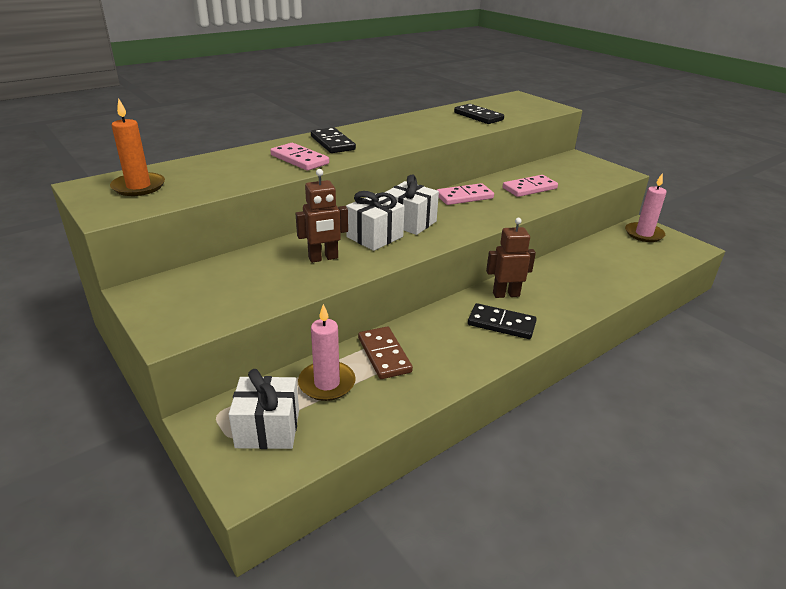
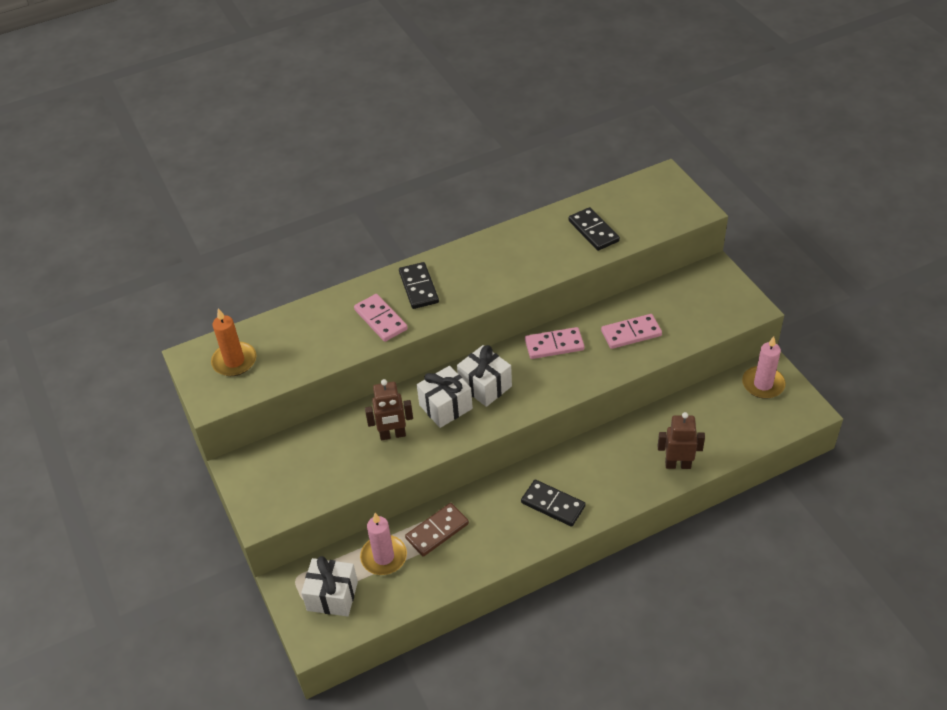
camera: 15 degrees right, 15 degrees up
brown domino [358,327,413,379] -> brown domino turned 60 degrees clockwise [405,503,469,557]
brown robot [486,218,536,298] -> brown robot moved to [658,412,705,469]

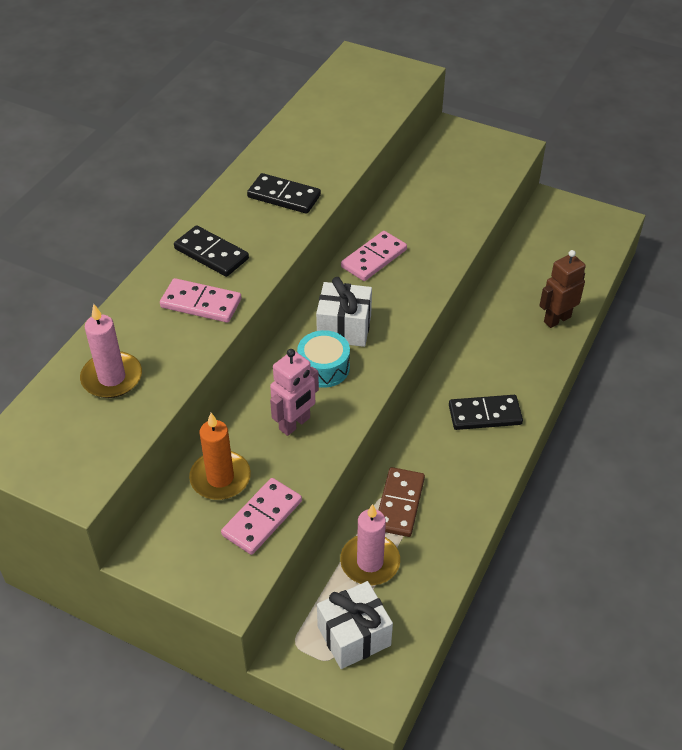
camera: 40 degrees left, 0 degrees up
orange candle [211,308,256,376] -> orange candle moved to [189,413,251,500]
brown robot [365,379,413,440] -> pink robot [270,349,319,436]
white gift [417,366,473,428] -> turquoise drum [297,330,350,388]
black domino [568,207,620,251] -> black domino moved to [247,173,321,214]
pink domino [601,314,662,349] -> pink domino moved to [221,478,302,555]
pink candle [742,336,786,399] -> pink candle moved to [80,304,142,398]

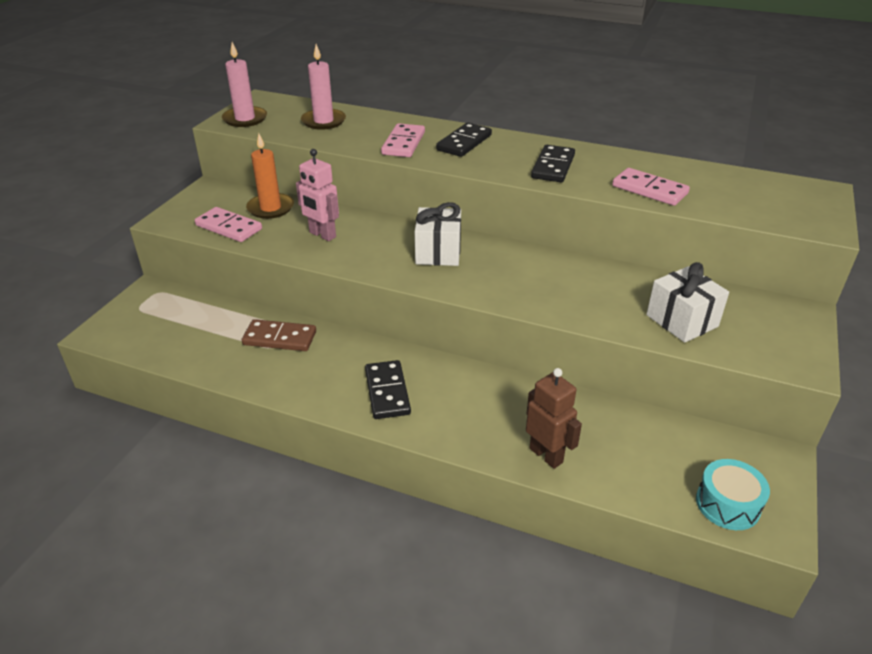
camera: 85 degrees right, 10 degrees down
turquoise drum [297,330,350,388] -> turquoise drum moved to [696,459,770,530]
white gift [317,581,393,669] -> white gift moved to [646,262,729,343]
pink candle [340,504,400,585] -> pink candle moved to [222,42,267,127]
pink domino [341,231,407,281] -> pink domino moved to [612,168,690,206]

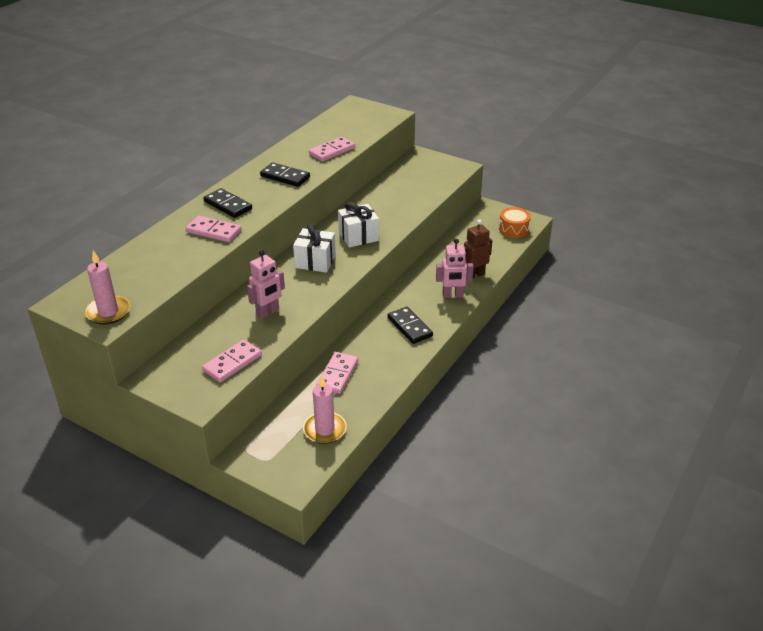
camera: 80 degrees left, 0 degrees up
brown domino [242,319,316,351] -> pink domino [316,352,358,394]
orange candle [246,133,294,219] -> none
pink candle [301,44,346,130] -> pink candle moved to [303,376,347,444]
black domino [365,360,411,419] -> black domino turned 60 degrees clockwise [388,307,433,344]
white gift [646,262,729,343] -> white gift moved to [338,202,379,248]
turquoise drum [696,459,770,530] -> orange drum [499,207,531,237]
none -> pink robot [436,239,474,298]

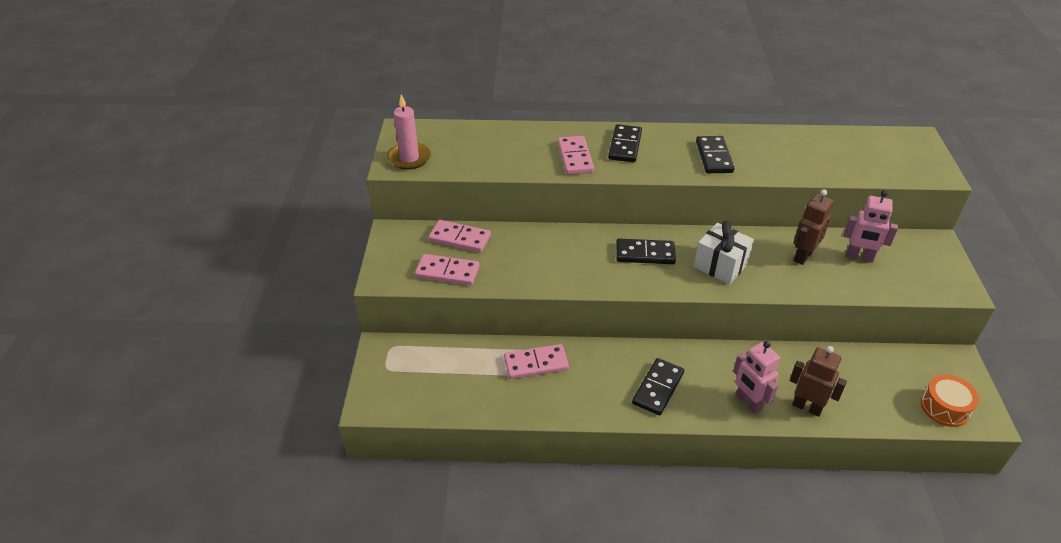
camera: 60 degrees right, 5 degrees up
pink robot [247,250,285,319] -> pink robot moved to [844,190,898,263]
white gift [293,224,336,273] -> black domino [616,239,676,264]
pink candle [303,376,347,444] -> none
pink domino [309,136,355,162] -> pink domino moved to [429,220,491,252]
none -> brown robot [793,189,834,265]

